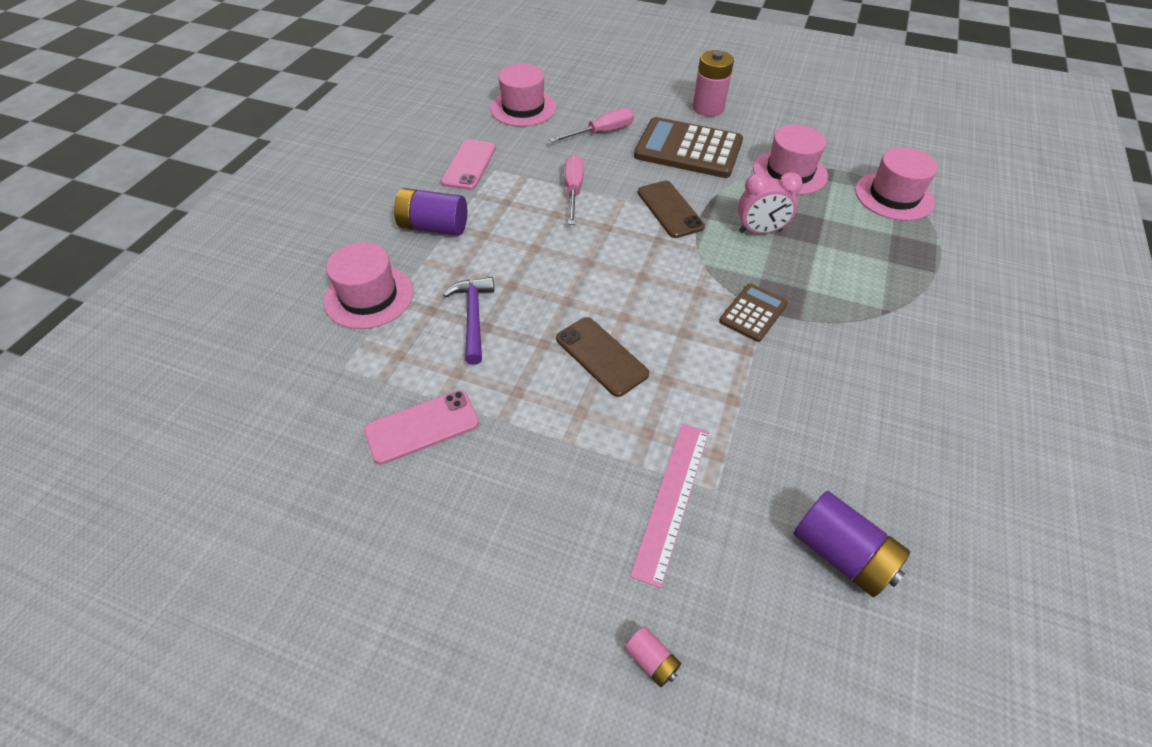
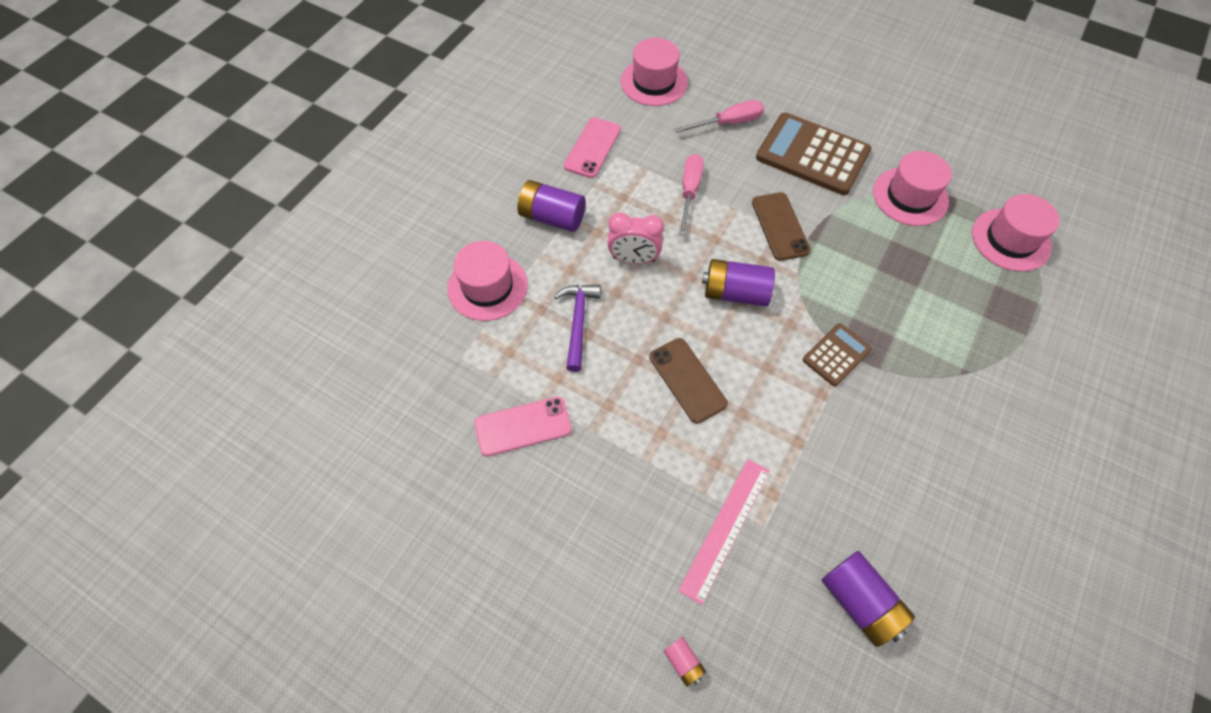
camera: 10 degrees right, 10 degrees up
pink battery [693,50,734,117] -> none
pink clock [738,172,803,234] -> pink clock moved to [607,212,664,264]
none -> purple battery [702,259,775,306]

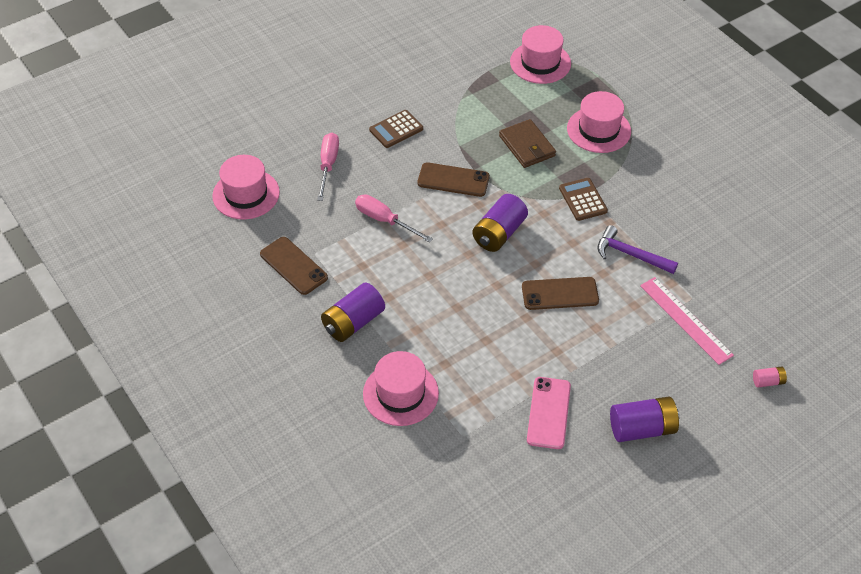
camera: 65 degrees left, 10 degrees down
purple hammer [554,285,601,372] -> purple hammer moved to [598,225,678,274]
pink phone [564,117,621,178] -> brown phone [260,237,328,295]
pink clock [607,212,664,264] -> none
brown calculator [756,112,871,195] -> brown calculator [369,110,423,148], size x0.53
purple battery [822,551,915,647] -> purple battery moved to [610,397,680,442]
pink hat [873,151,952,226] -> pink hat moved to [567,91,631,153]
none -> brown wallet [499,119,556,168]

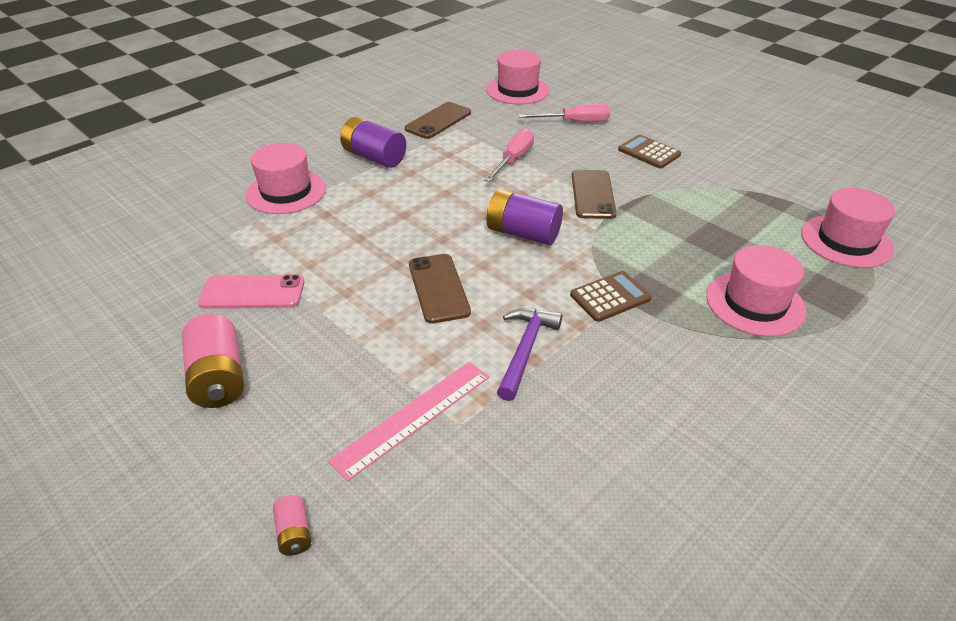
camera: 80 degrees right, 10 degrees down
brown wallet [499,119,556,168] -> none
purple battery [610,397,680,442] -> pink battery [182,314,244,408]

